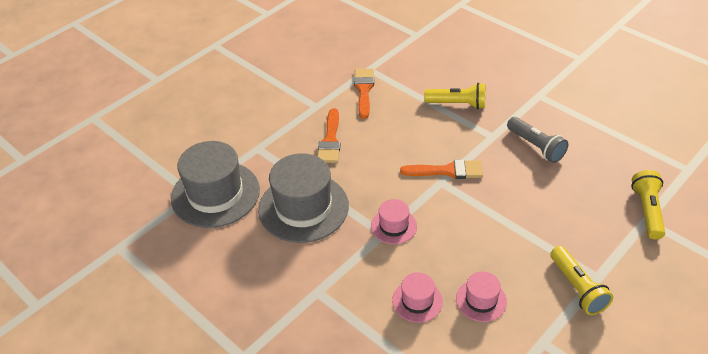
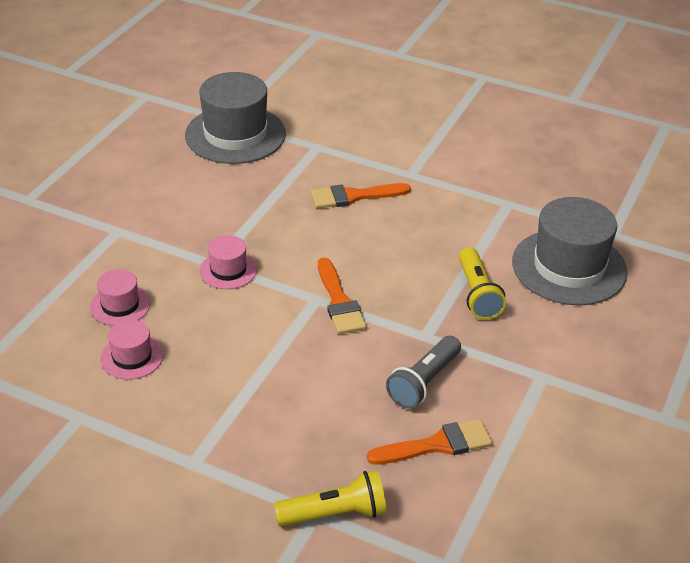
camera: 70 degrees right, 5 degrees down
grey hat [258,153,349,243] -> grey hat moved to [512,197,628,305]
orange brush [354,69,374,119] -> orange brush moved to [367,419,493,465]
yellow flashlight [550,246,613,315] -> none

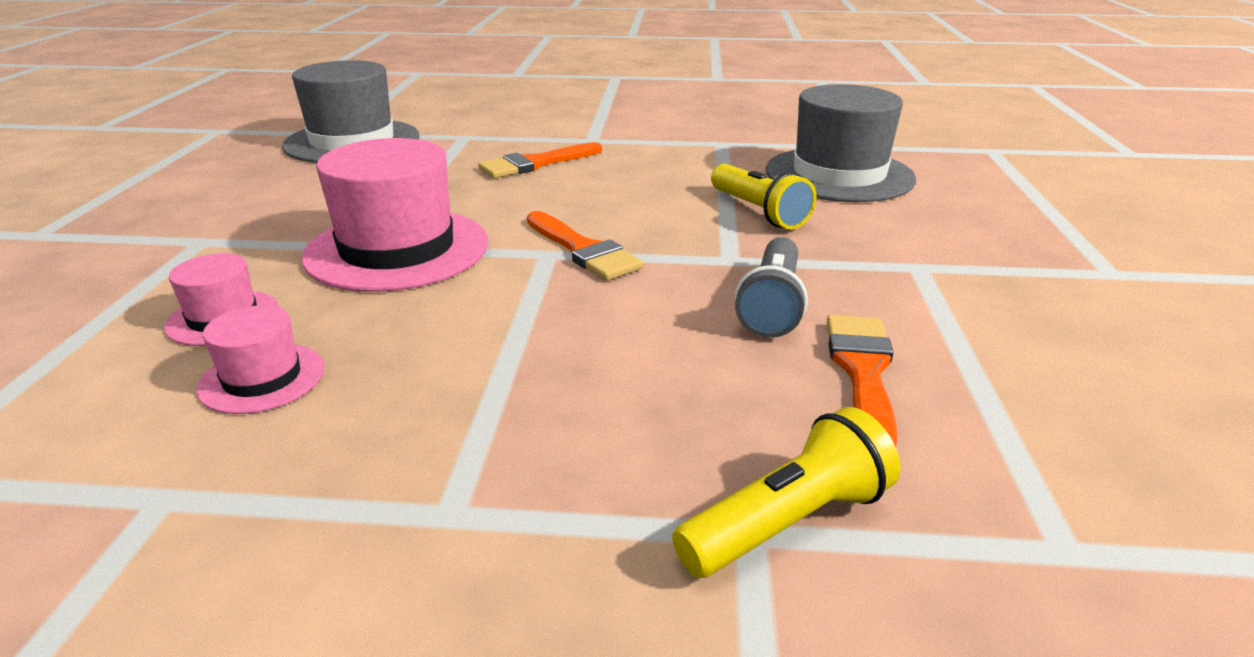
camera: 20 degrees left, 10 degrees down
pink hat [199,235,257,289] -> pink hat [301,138,488,292], size x2.01
orange brush [367,419,493,465] -> orange brush turned 45 degrees counterclockwise [827,315,898,447]

